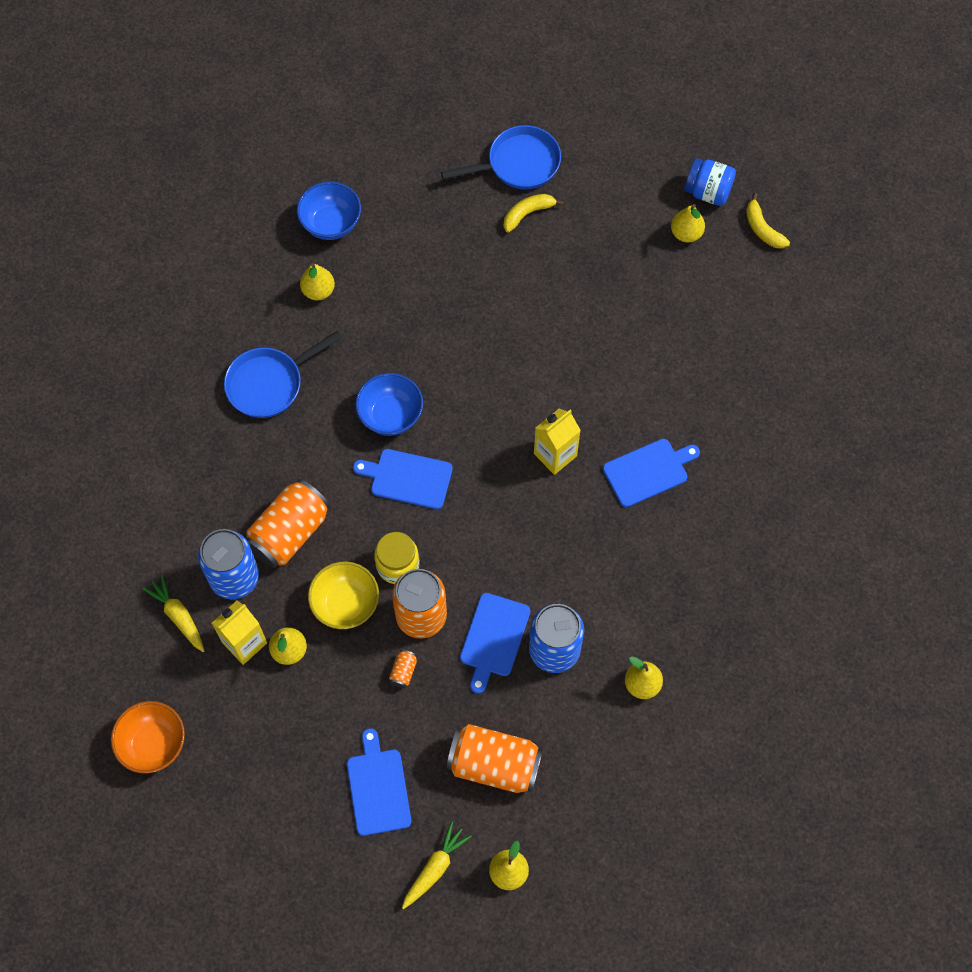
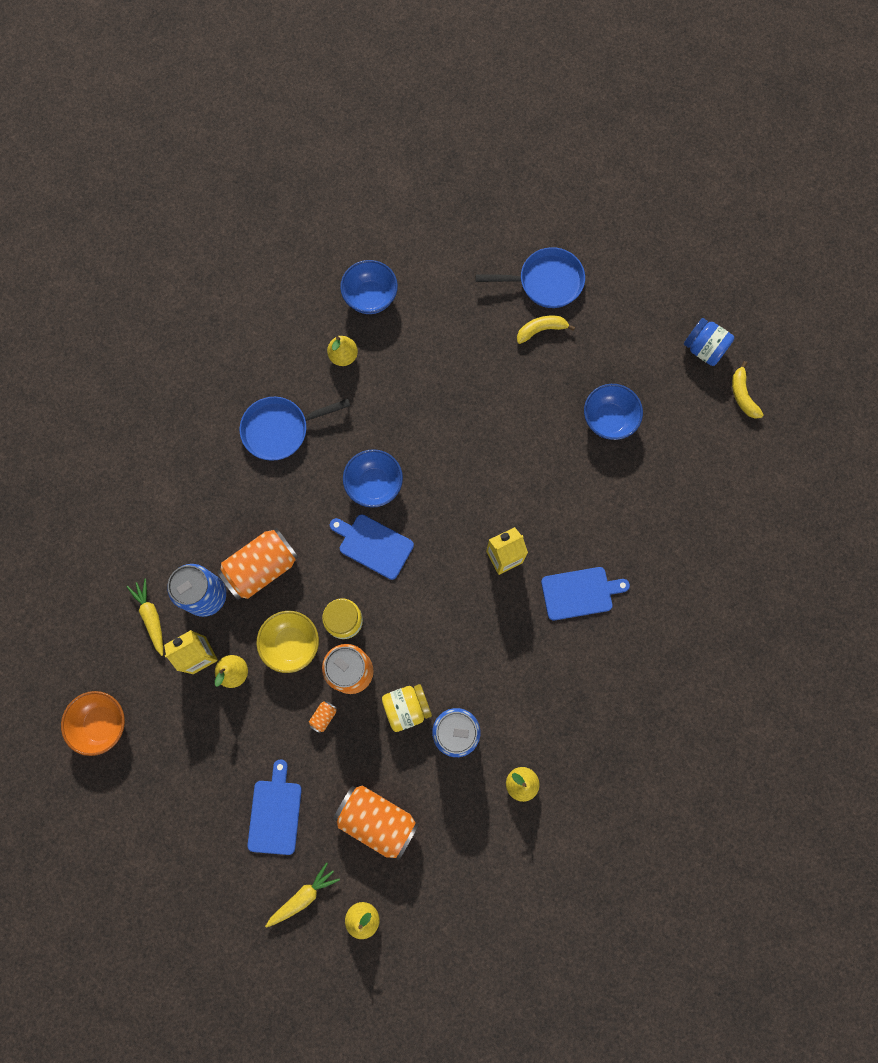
camera: 15 degrees right, 10 degrees up
blue cutting board [460,593,530,694] -> yellow jar [382,684,432,732]
yellow pear [671,204,705,243] -> none
none -> blue bowl [584,384,643,440]

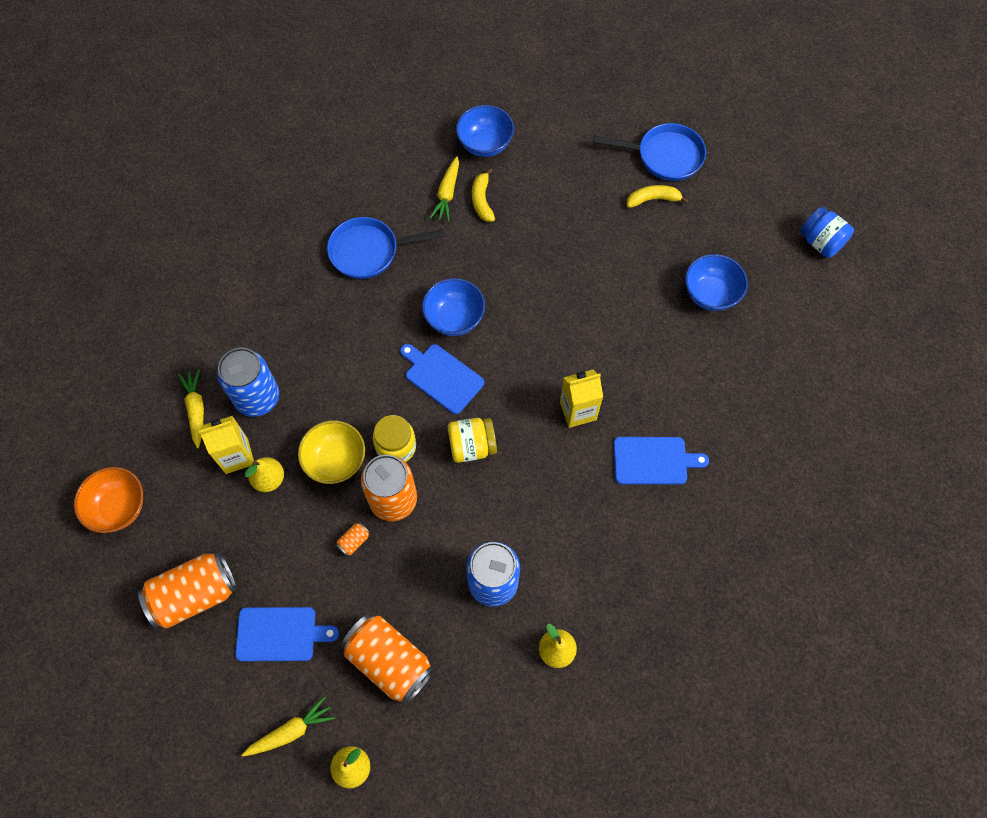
camera: 10 degrees right, 10 degrees down
orange can [218,528,299,600] -> orange can moved to [138,552,237,629]
blue cutting board [247,760,302,855] -> blue cutting board turned 75 degrees clockwise [235,607,339,661]
yellow pear [327,336,358,366] -> yellow carrot [430,156,459,222]
yellow jar [382,684,432,732] -> yellow jar moved to [448,418,497,463]
yellow banana [732,361,763,419] -> yellow banana moved to [472,168,495,222]

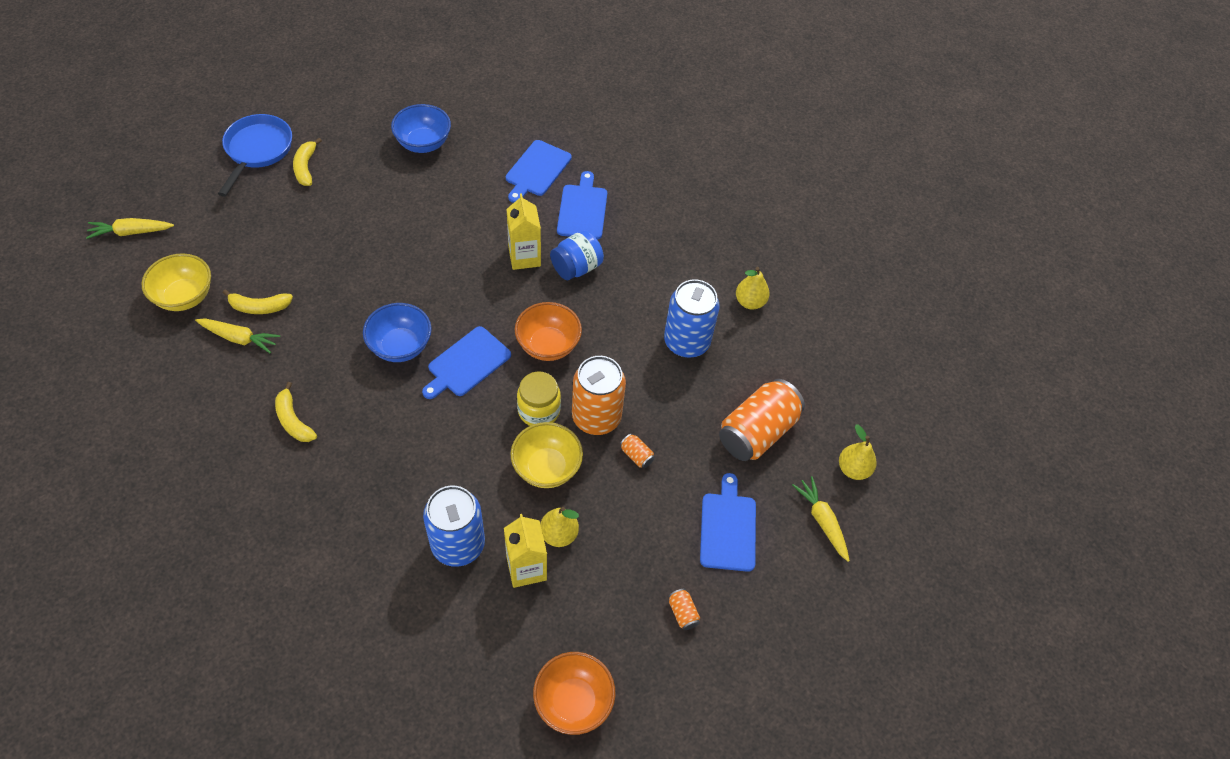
camera: 90 degrees left, 10 degrees down
orange can [138,552,237,629] -> orange can [668,589,700,630], size x0.40
yellow carrot [178,369,204,449] -> yellow carrot moved to [86,218,174,239]
blue pan [327,217,445,279] -> yellow banana [275,382,317,442]
yellow jar [448,418,497,463] -> orange bowl [515,302,582,361]
blue bowl [456,105,514,157] -> yellow bowl [141,253,211,311]
blue jar [800,207,854,258] -> blue jar moved to [550,230,604,280]
none -> blue cutting board [506,140,572,203]

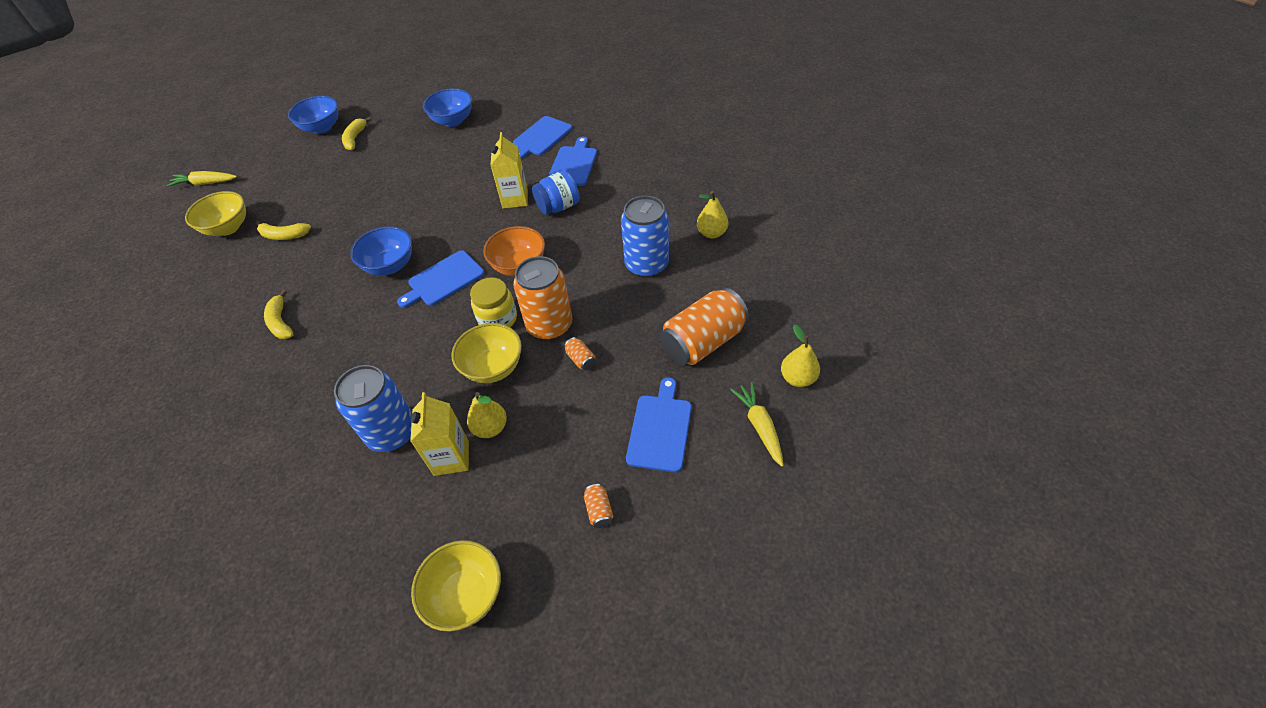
camera: 15 degrees right, 5 degrees down
yellow carrot [195,318,280,354] -> none
blue pan [218,114,292,197] -> blue bowl [288,96,338,134]
orange bowl [533,652,615,735] -> yellow bowl [411,540,501,632]

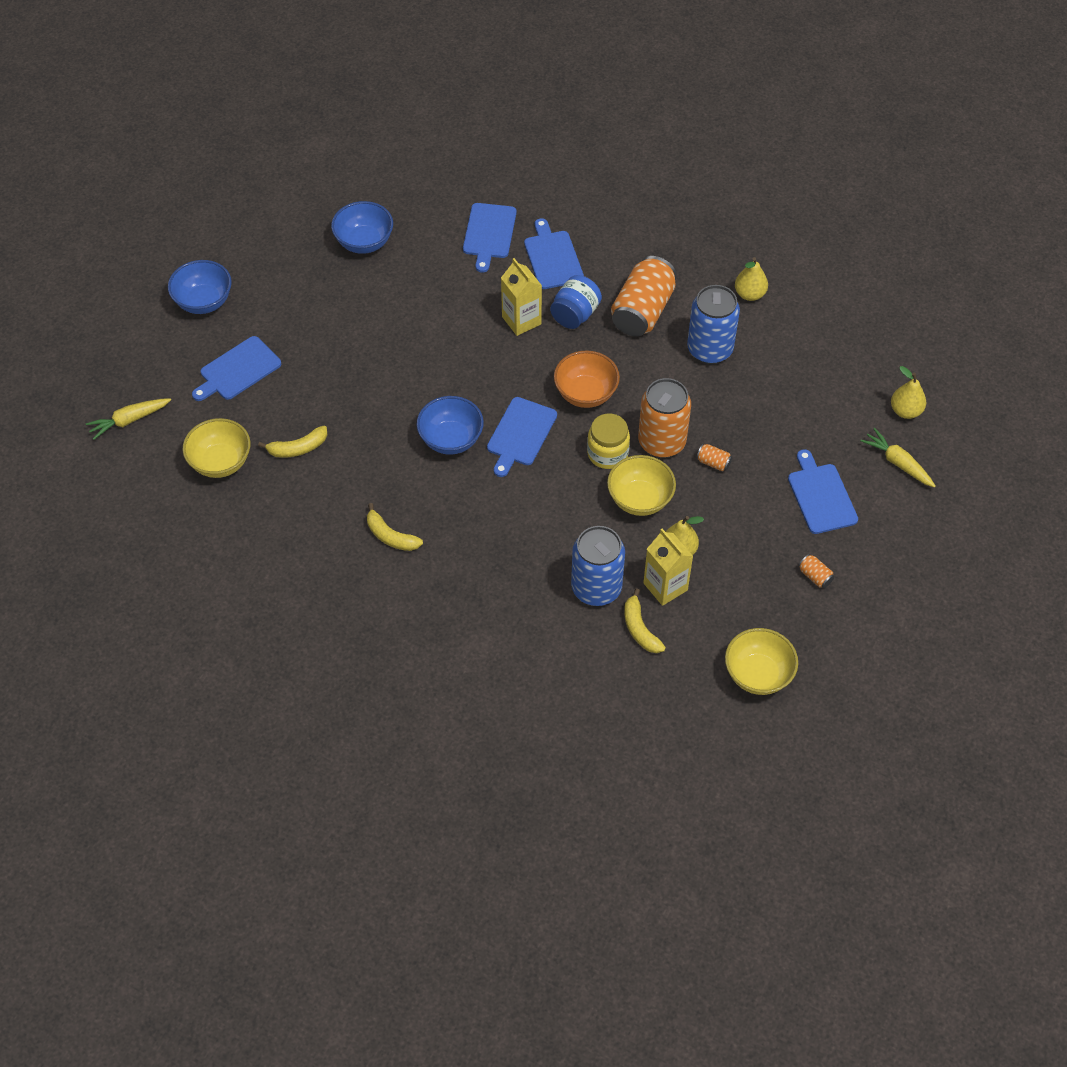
camera: 30 degrees left, 5 degrees up
yellow banana [342,117,371,150] -> yellow banana moved to [624,588,666,653]
orange can [660,288,749,365] -> orange can moved to [611,256,677,336]
none -> blue cutting board [192,336,281,401]

